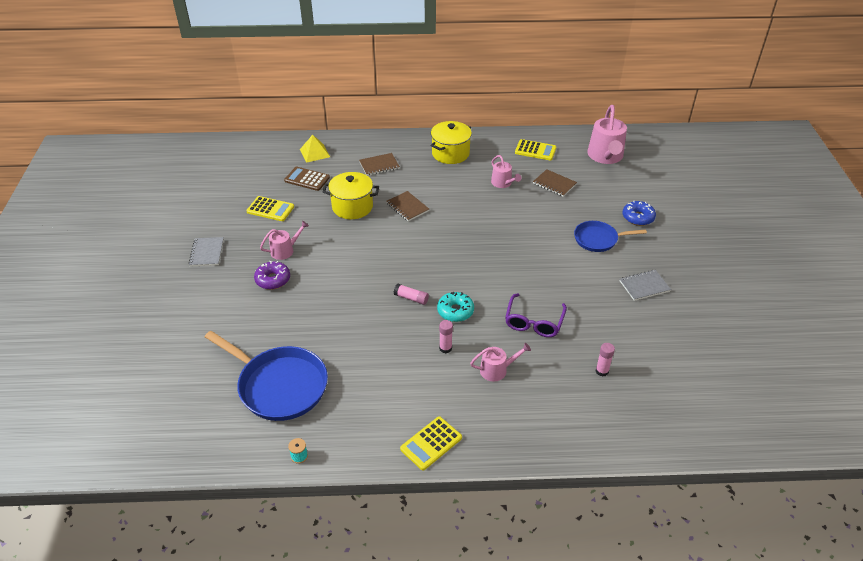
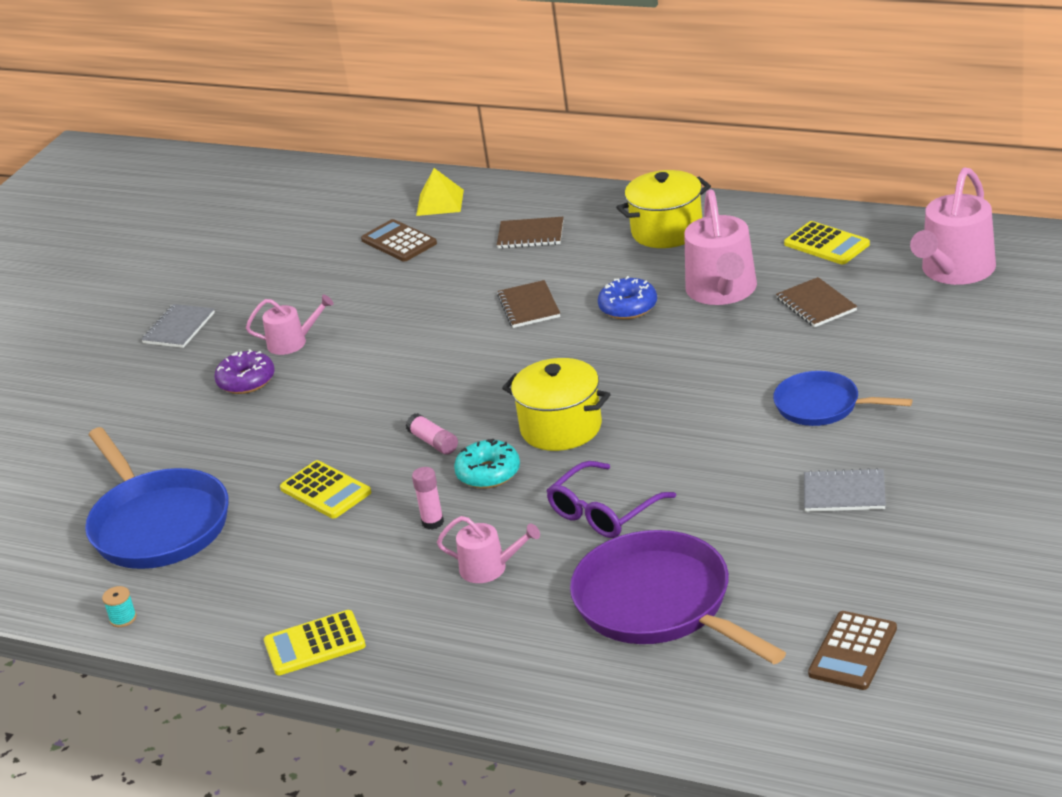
camera: 30 degrees right, 10 degrees down
yellow calculator [246,196,294,221] -> yellow calculator moved to [280,460,371,519]
yellow pot [323,172,379,219] -> yellow pot moved to [502,358,611,451]
pink watering can [491,155,521,188] -> pink watering can [684,189,757,305], size x1.81
pink glue stick [596,343,615,376] -> purple pan [570,530,786,664]
blue donut [622,201,656,226] -> blue donut moved to [598,276,657,319]
none -> brown calculator [808,611,897,690]

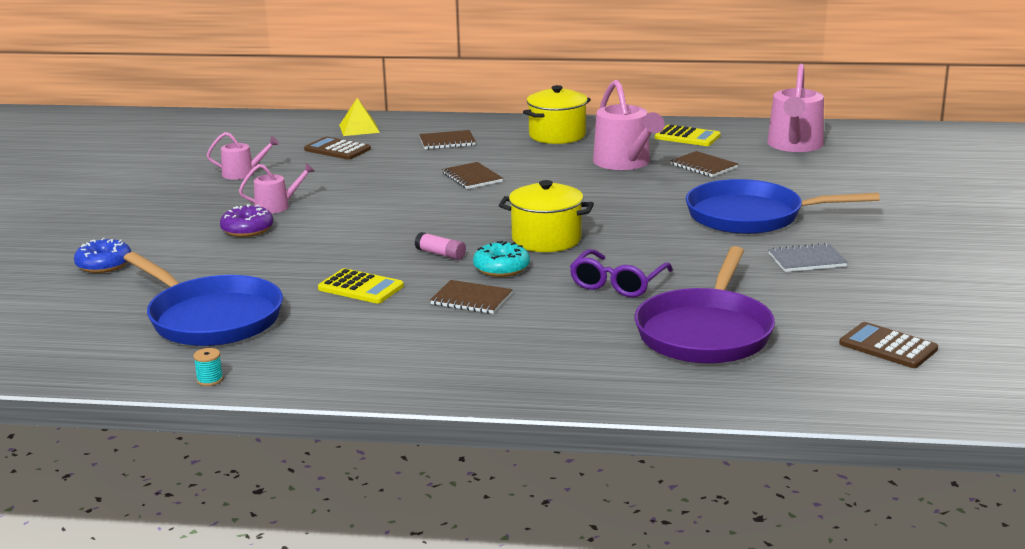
camera: 20 degrees left, 10 degrees down
grey notebook [141,304,215,348] -> none
yellow calculator [264,610,366,675] -> none
pink glue stick [412,467,444,530] -> brown notebook [430,280,513,314]
pink watering can [437,516,540,583] -> pink watering can moved to [207,132,279,180]
purple pan [570,530,786,664] -> purple pan turned 105 degrees counterclockwise [635,246,775,364]
blue donut [598,276,657,319] -> blue donut moved to [74,238,131,273]
blue pan [773,371,912,426] -> blue pan [686,179,880,234], size x1.69
brown calculator [808,611,897,690] -> brown calculator turned 120 degrees clockwise [839,322,938,368]

